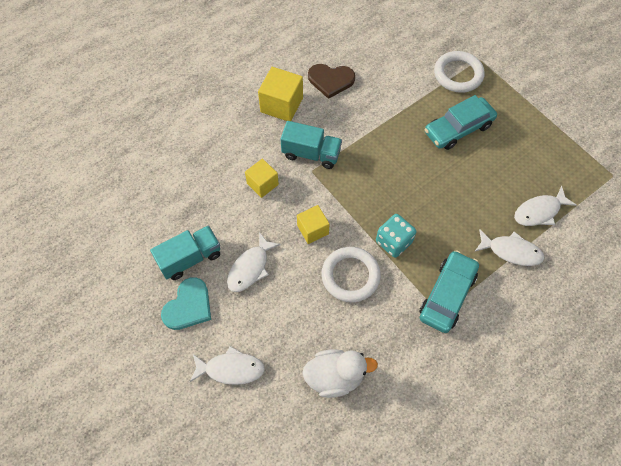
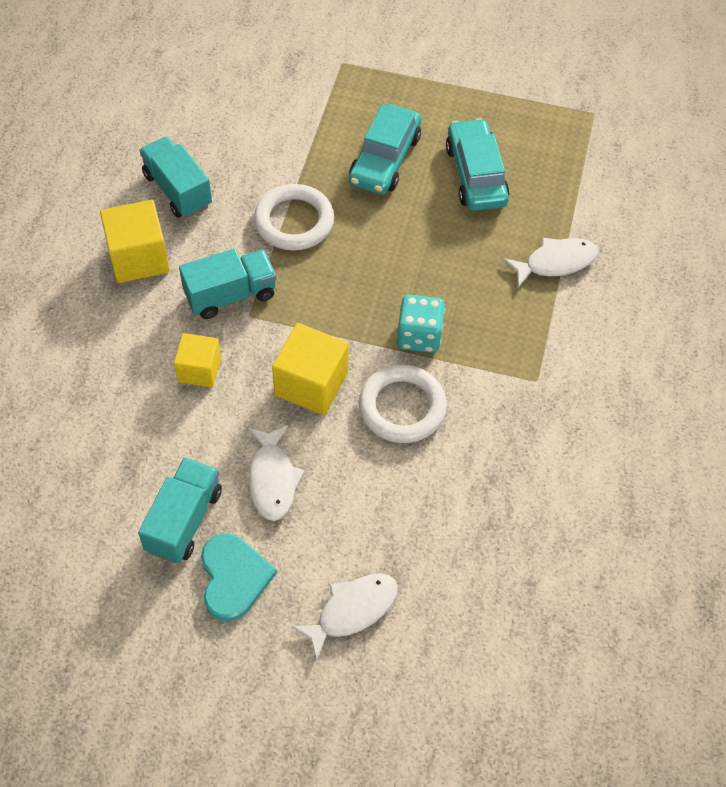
camera: 40 degrees left, 5 degrees down
yellow cube [297,205,330,244] -> yellow cube [272,323,349,415], size x1.54
white duck [302,349,378,398] -> none
brown heart [308,64,355,99] -> turquoise truck [140,136,212,218]
turquoise car [420,250,479,333] -> turquoise car moved to [446,118,510,211]
white ring [434,51,485,93] -> white ring moved to [254,184,334,251]
white fish [514,186,577,226] -> none

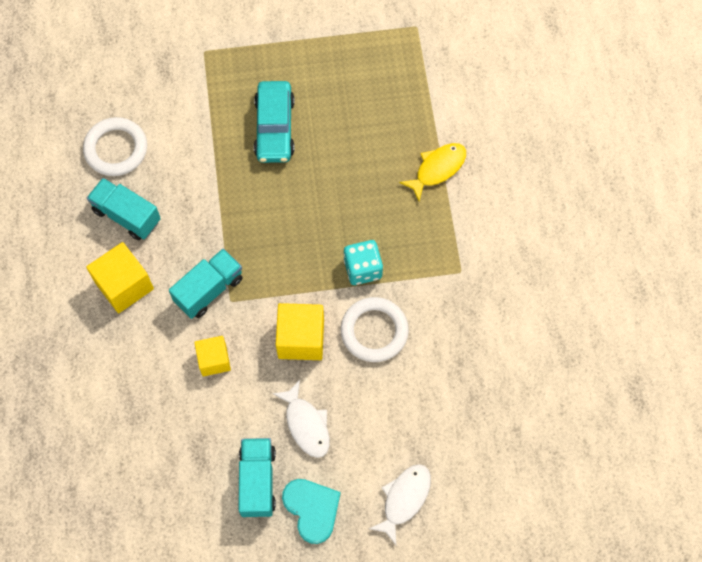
camera: 20 degrees left, 10 degrees up
white ring [254,184,334,251] -> white ring moved to [83,117,147,176]
turquoise car [446,118,510,211] -> none
white fish [503,238,599,288] -> yellow fish [399,143,466,201]

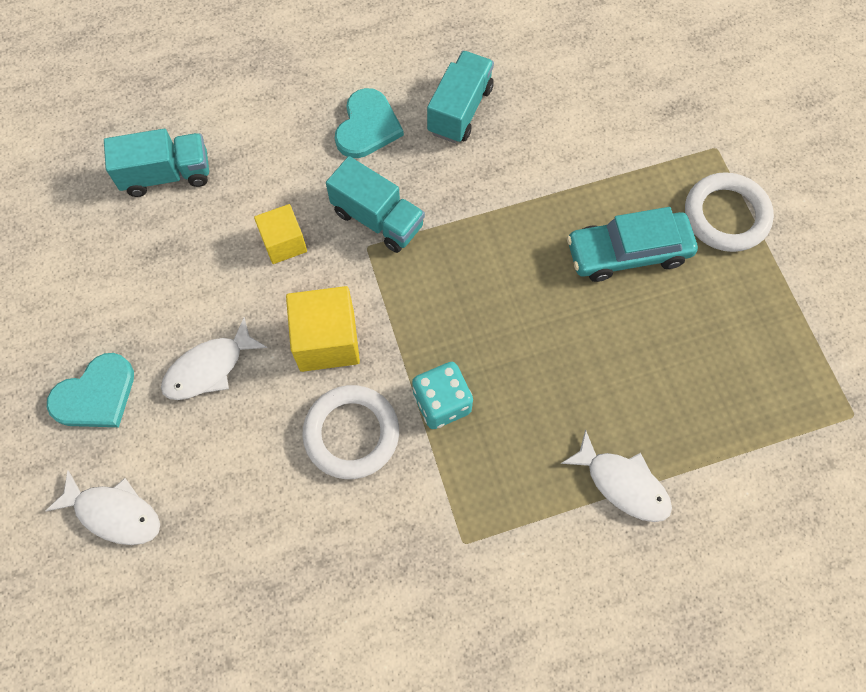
camera: 80 degrees right, 0 degrees up
white ring [83,117,147,176] -> white ring moved to [685,172,774,252]
yellow cube [86,242,154,313] -> turquoise heart [335,88,404,158]
turquoise truck [238,438,276,517] -> turquoise truck moved to [104,129,209,197]
yellow fish [399,143,466,201] -> white fish [561,430,672,522]

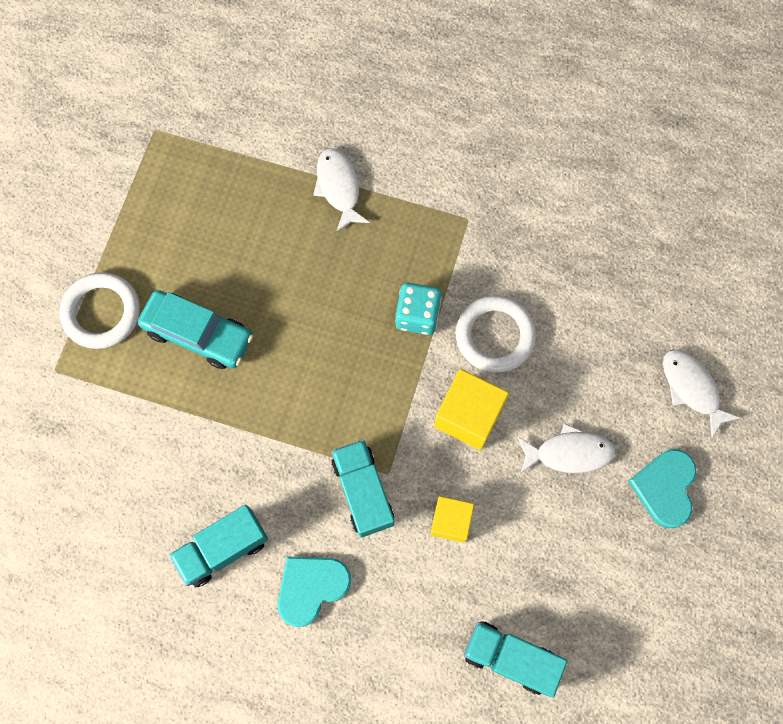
camera: 145 degrees left, 5 degrees up
turquoise heart [47,353,134,427] -> turquoise heart turned 75 degrees counterclockwise [628,449,697,528]

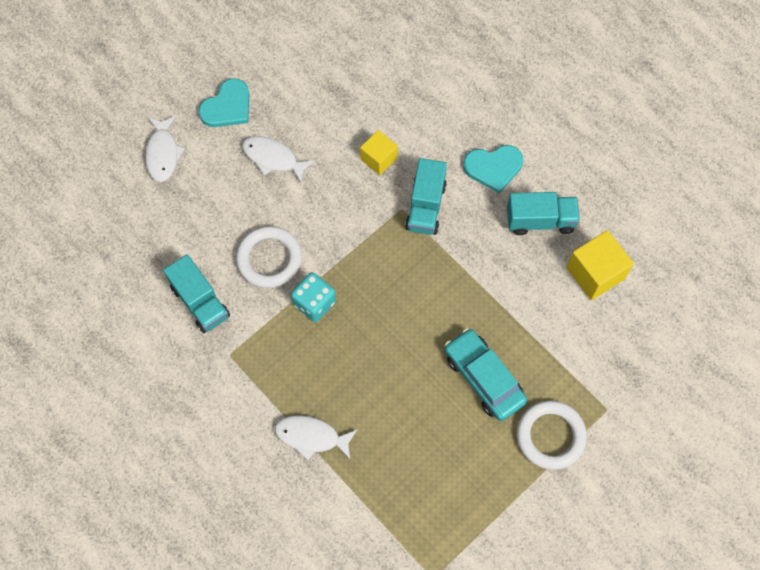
camera: 150 degrees left, 5 degrees down
white fish [313,148,370,233] -> white fish turned 90 degrees clockwise [275,415,358,460]
yellow cube [434,369,509,450] -> yellow cube moved to [566,230,634,300]
turquoise truck [464,621,567,697] -> turquoise truck moved to [163,254,230,333]

